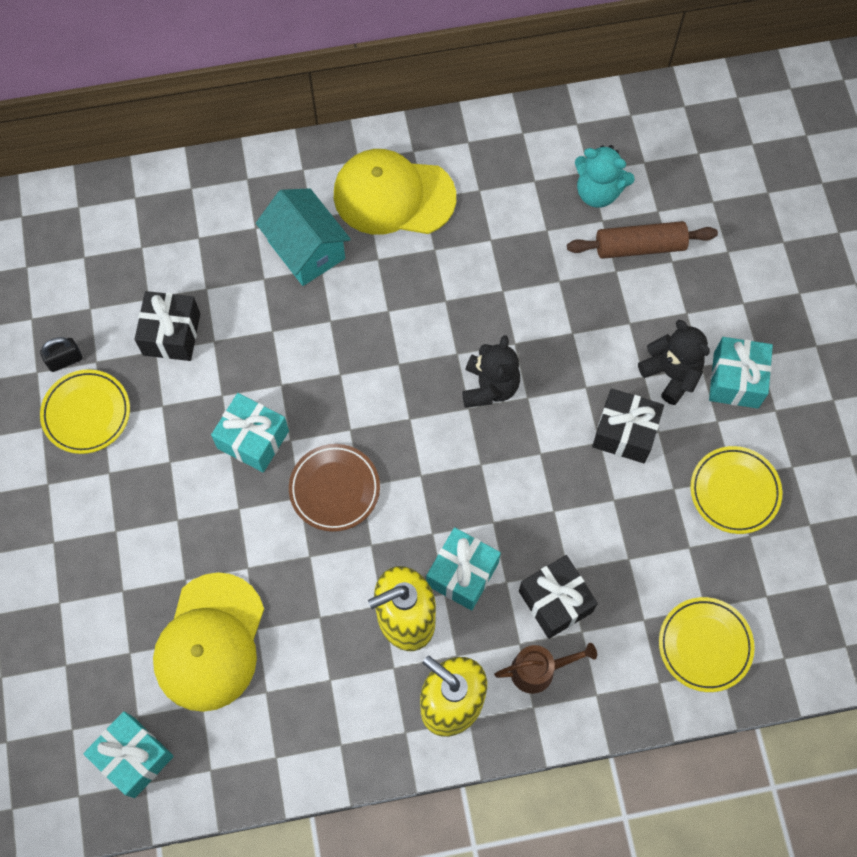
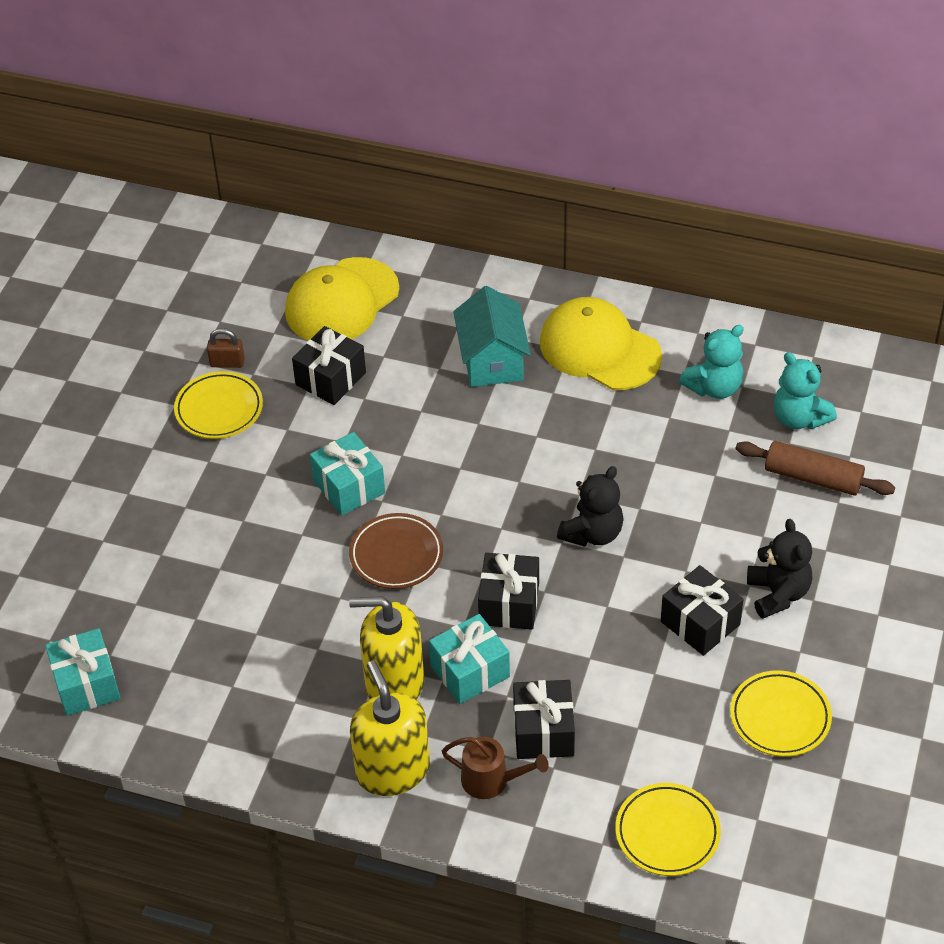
camera: 30 degrees right, 20 degrees down
black padlock [40,337,82,372] -> brown padlock [207,328,245,368]
yellow cap [153,572,264,712] -> yellow cap moved to [285,257,399,340]
turquoise gift [709,337,773,409] -> none
none -> black gift [478,553,539,630]
none -> turquoise teddy bear [679,325,744,399]

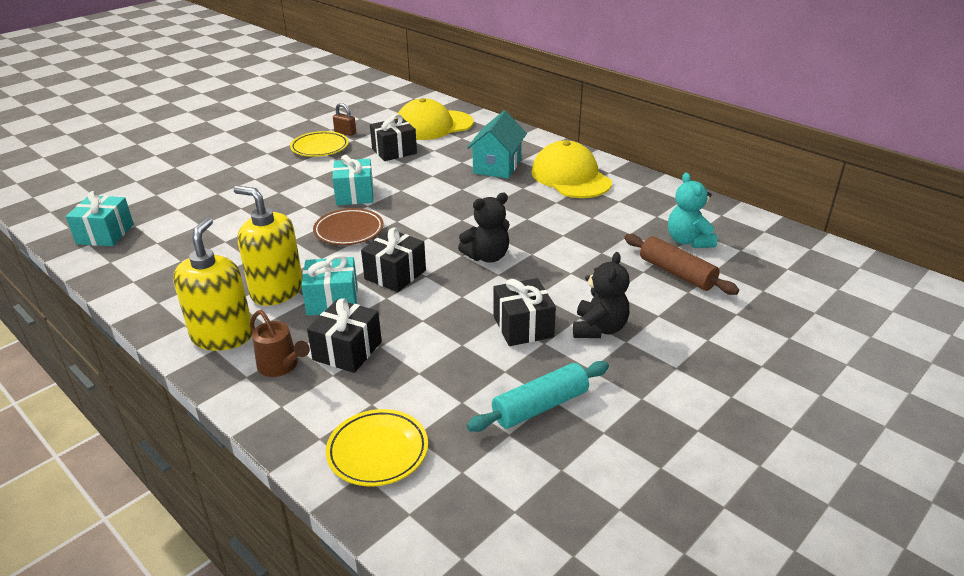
camera: 25 degrees right, 15 degrees down
turquoise teddy bear [679,325,744,399] -> none
yellow plate [730,670,832,757] -> turquoise rolling pin [467,361,609,432]

